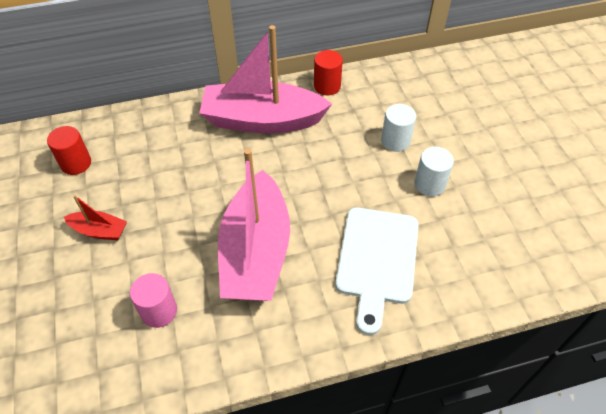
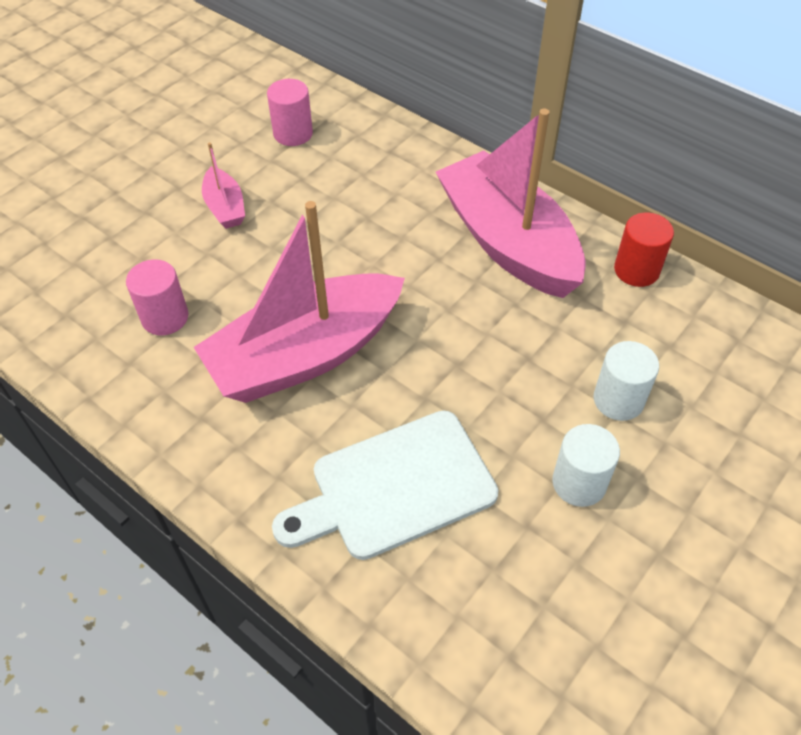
camera: 55 degrees right, 0 degrees up
red cylinder [47,126,91,175] -> pink cylinder [267,79,313,146]
red boat [64,195,127,240] -> pink boat [202,142,245,229]

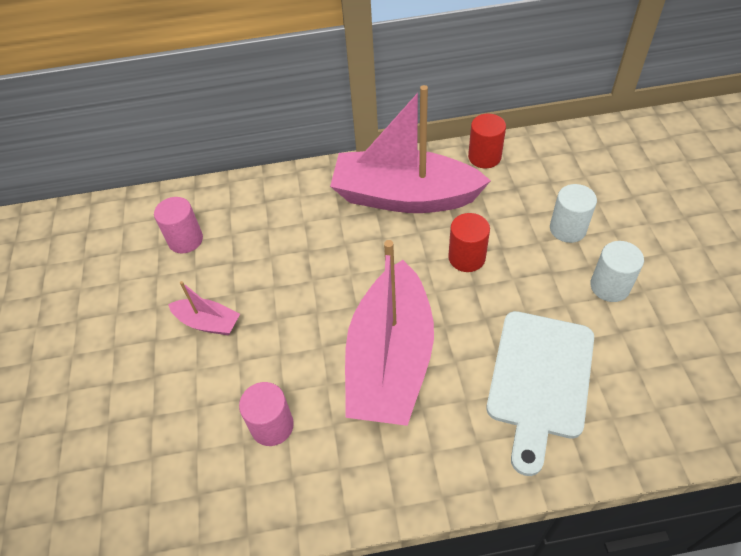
camera: 45 degrees left, 0 degrees up
none -> red cylinder [448,213,490,272]

